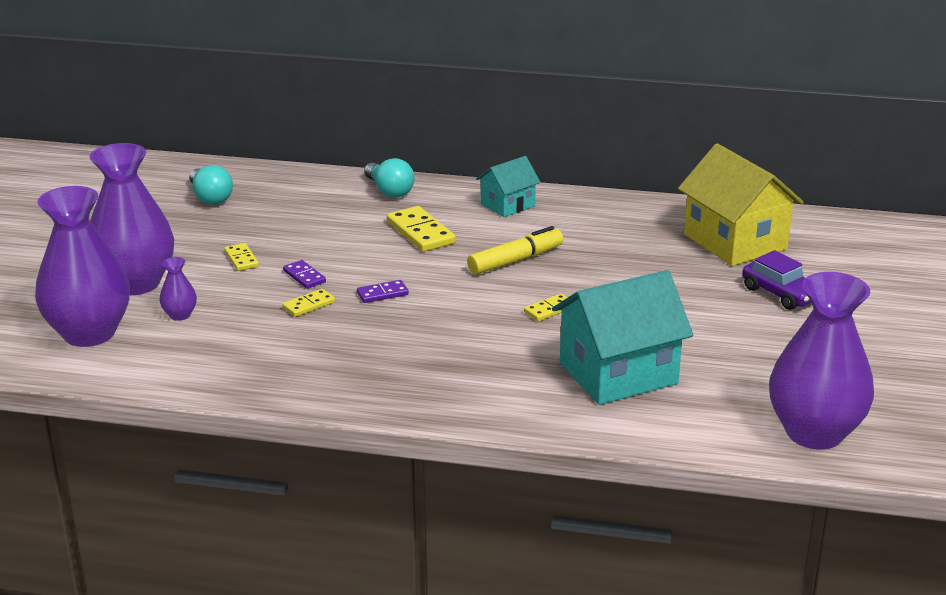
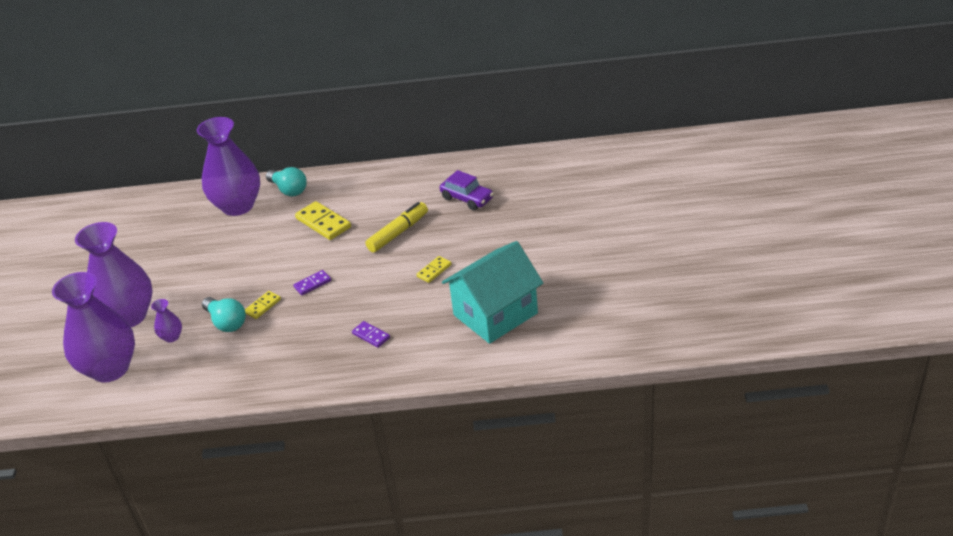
camera: 10 degrees left, 10 degrees up
turquoise light bulb [189,165,233,205] -> turquoise light bulb moved to [202,297,246,332]
yellow domino [224,243,259,271] -> none
purple domino [283,260,326,289] -> purple domino moved to [352,321,390,348]
turquoise house [476,156,541,217] -> none
yellow house [678,143,804,266] -> none
purple car [742,250,811,310] -> purple car moved to [440,170,494,210]
purple vase [769,272,874,449] -> purple vase moved to [197,117,260,216]

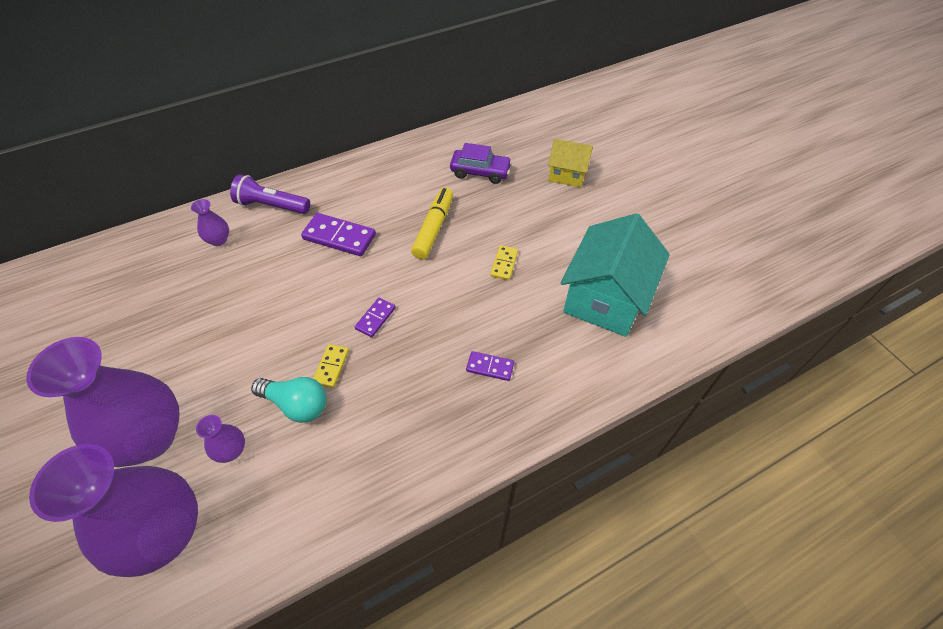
camera: 30 degrees left, 15 degrees up
purple vase [197,117,260,216] -> purple vase [191,199,229,246], size x0.41
turquoise light bulb [266,167,307,197] -> purple flashlight [230,174,310,214]
yellow domino [295,201,351,240] -> purple domino [301,213,376,256]
none -> yellow house [548,139,593,187]

